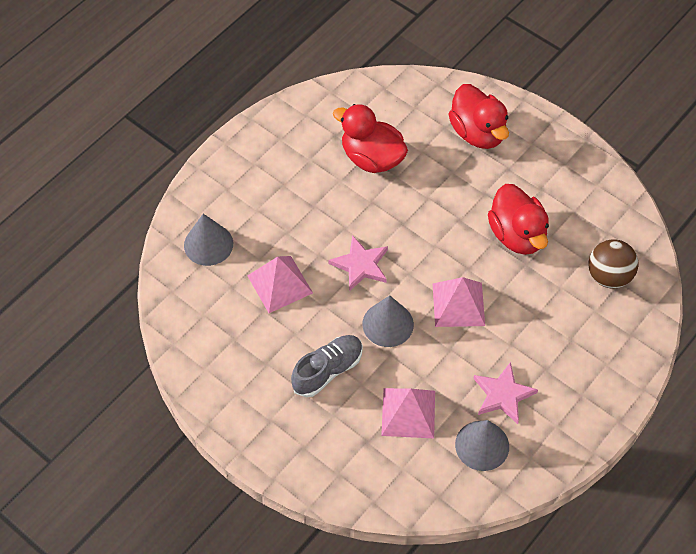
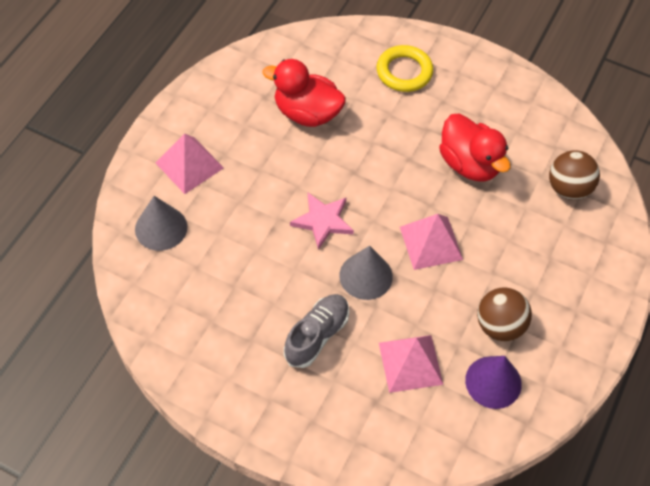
camera: 15 degrees left, 0 degrees up
pink pyramid [247,256,313,313] -> pink pyramid moved to [155,133,224,194]
red duck [449,84,509,149] -> yellow ring [377,45,433,92]
grey cone [455,420,509,471] -> purple cone [465,356,522,409]
pink star [473,362,538,424] -> brown ball [477,287,532,341]

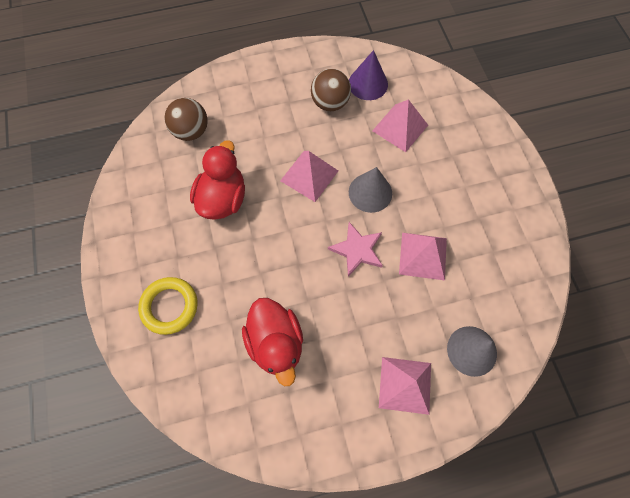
camera: 130 degrees left, 10 degrees up
grey shoe [284,294,349,368] -> none
none -> pink pyramid [399,233,447,281]

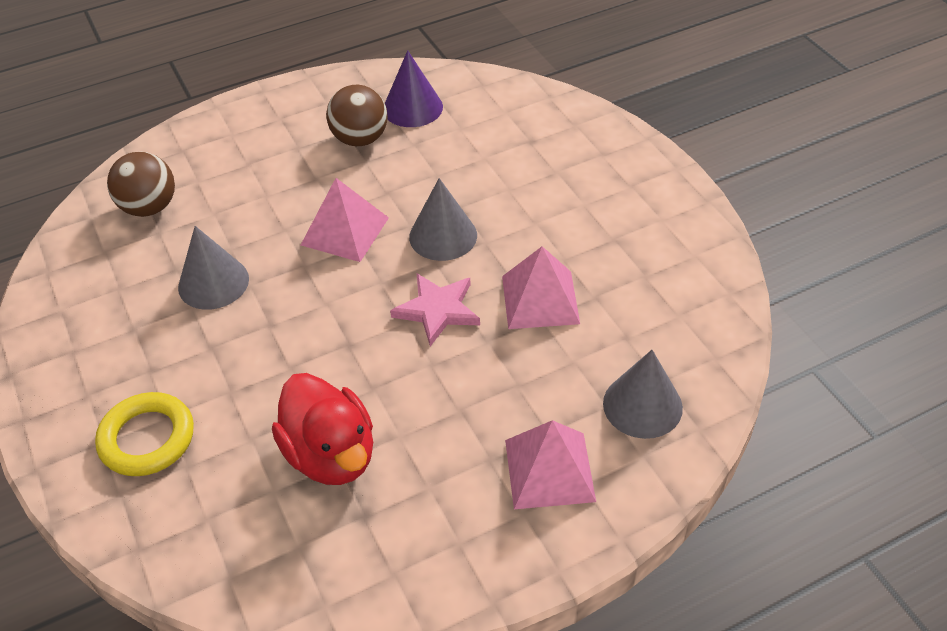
camera: 10 degrees left, 20 degrees down
red duck [190,140,245,220] -> grey cone [178,226,249,310]
pink pyramid [372,99,428,152] -> none

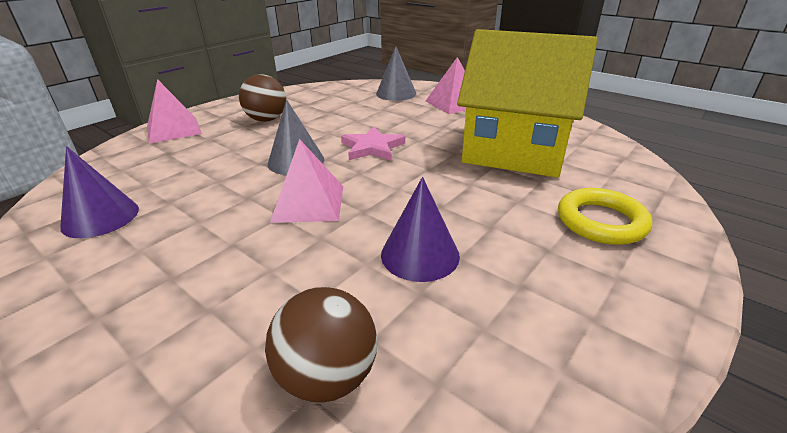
camera: 115 degrees left, 15 degrees down
grey cone [178,226,249,310] -> purple cone [381,177,460,282]
red duck [272,373,373,485] -> yellow house [457,29,598,178]
brown ball [326,85,388,146] -> brown ball moved to [239,74,286,122]
pink pyramid [502,246,580,329] -> pink pyramid moved to [147,79,202,144]

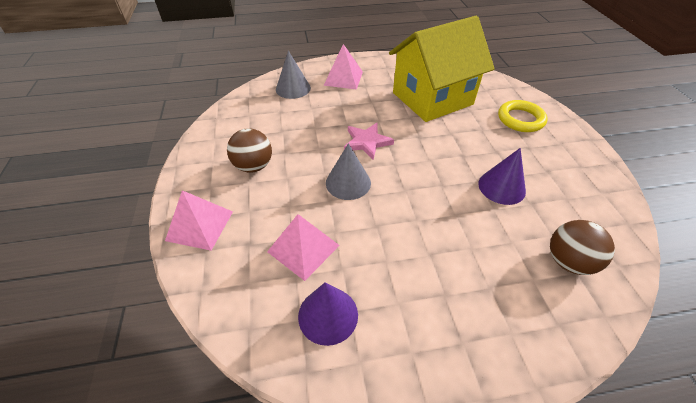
camera: 50 degrees left, 15 degrees up
pink pyramid [270,139,343,223] -> pink pyramid moved to [267,214,340,281]

